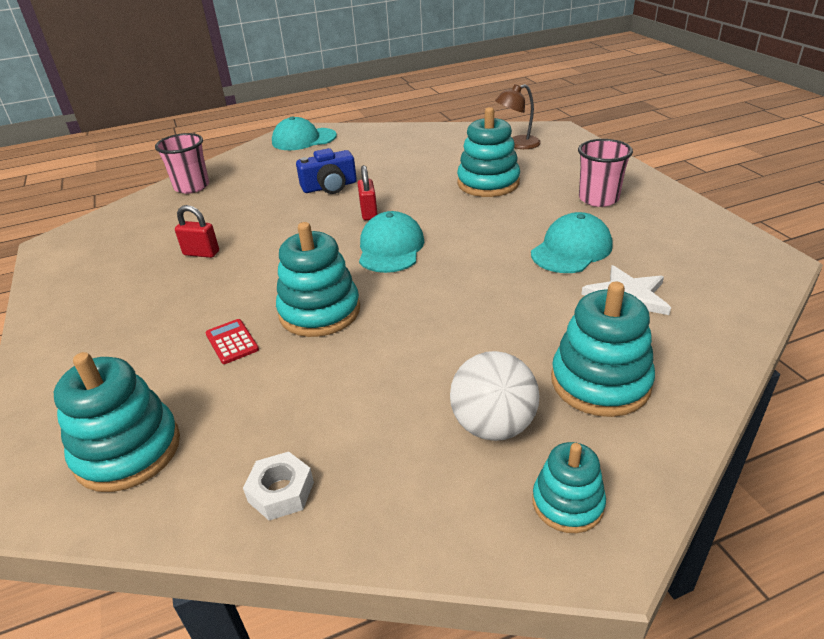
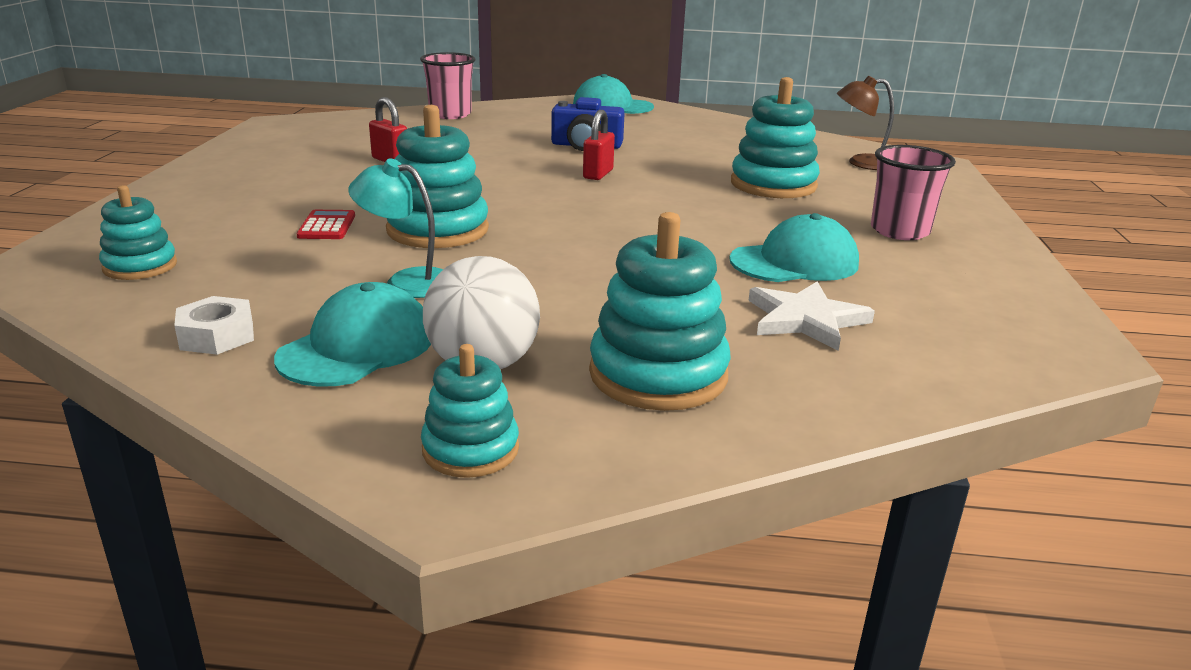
camera: 25 degrees right, 10 degrees down
turquoise stacking toy [54,352,180,492] -> turquoise stacking toy [99,185,177,280], size x0.60
turquoise cap [359,211,424,273] -> turquoise cap moved to [274,282,431,387]
none -> turquoise lamp [348,159,443,298]

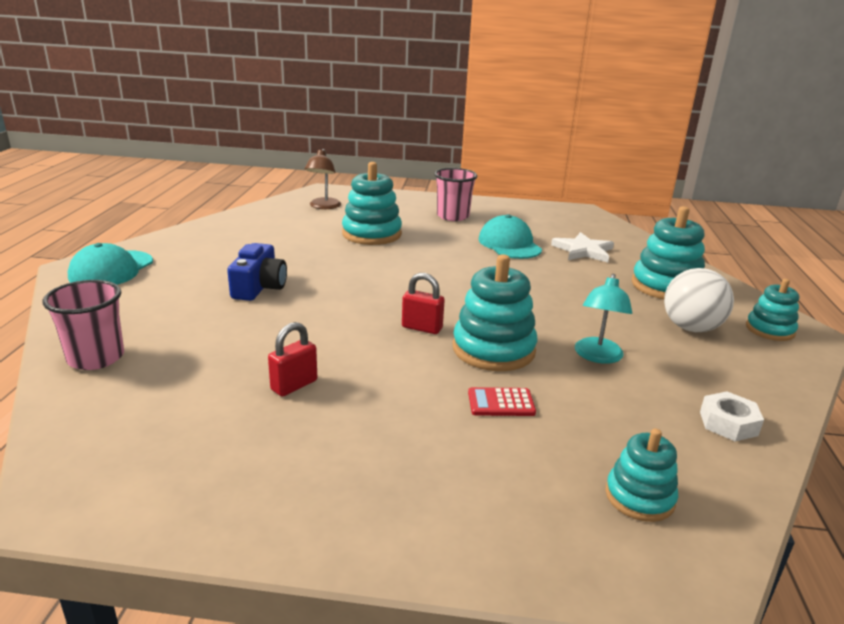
camera: 90 degrees left, 0 degrees up
turquoise cap [274,282,431,387] -> none
red padlock [583,110,615,180] -> red padlock moved to [402,273,445,334]

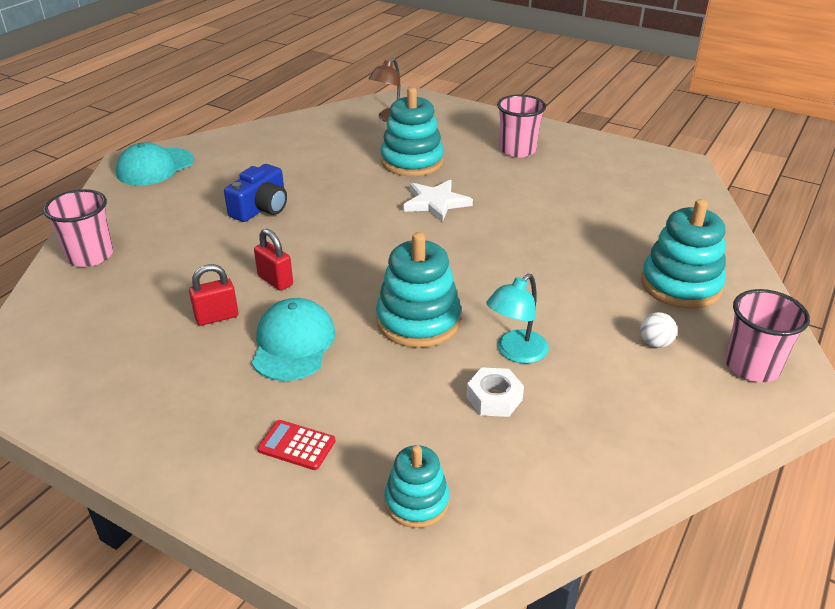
camera: 25 degrees right, 10 degrees up
red padlock [402,273,445,334] -> red padlock moved to [254,229,293,291]
red calculator [468,387,536,416] -> red calculator moved to [257,420,335,470]
turquoise cap [479,215,542,259] -> turquoise cap moved to [252,298,335,381]
white star [551,232,614,263] -> white star moved to [403,180,473,222]
white ball [664,268,734,332] -> white ball [640,312,677,348], size x0.49
white nut [700,391,764,441] -> white nut moved to [466,367,524,417]
turquoise stacking toy [746,279,799,341] -> pink cup [725,289,810,382]

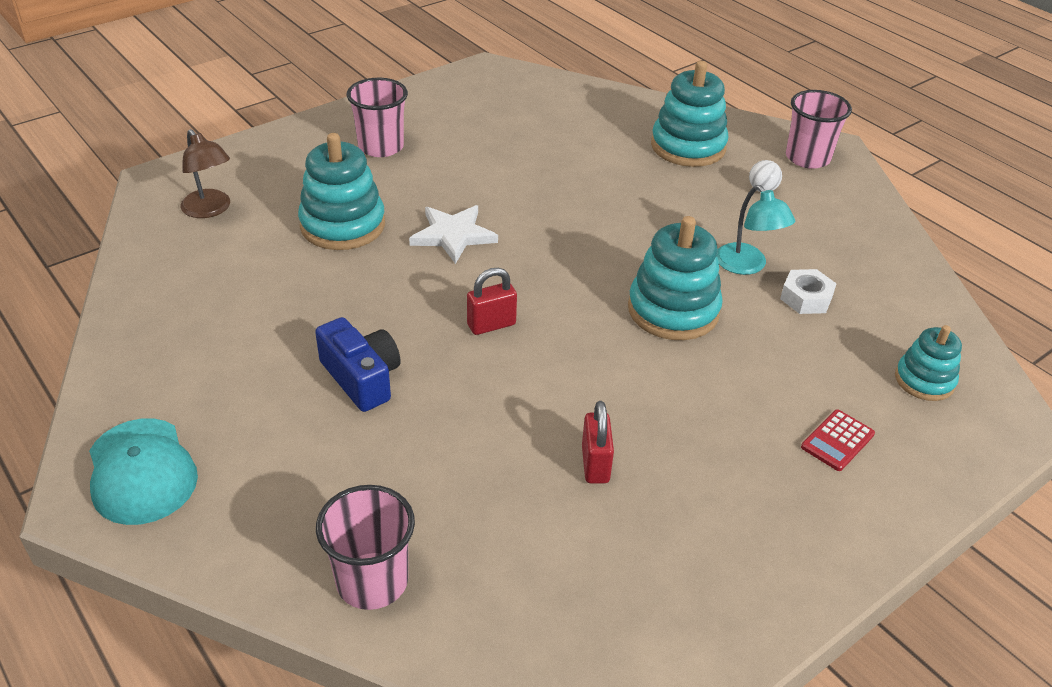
camera: 70 degrees left, 5 degrees up
turquoise cap [252,298,335,381] -> none
red padlock [254,229,293,291] -> red padlock moved to [467,268,517,335]

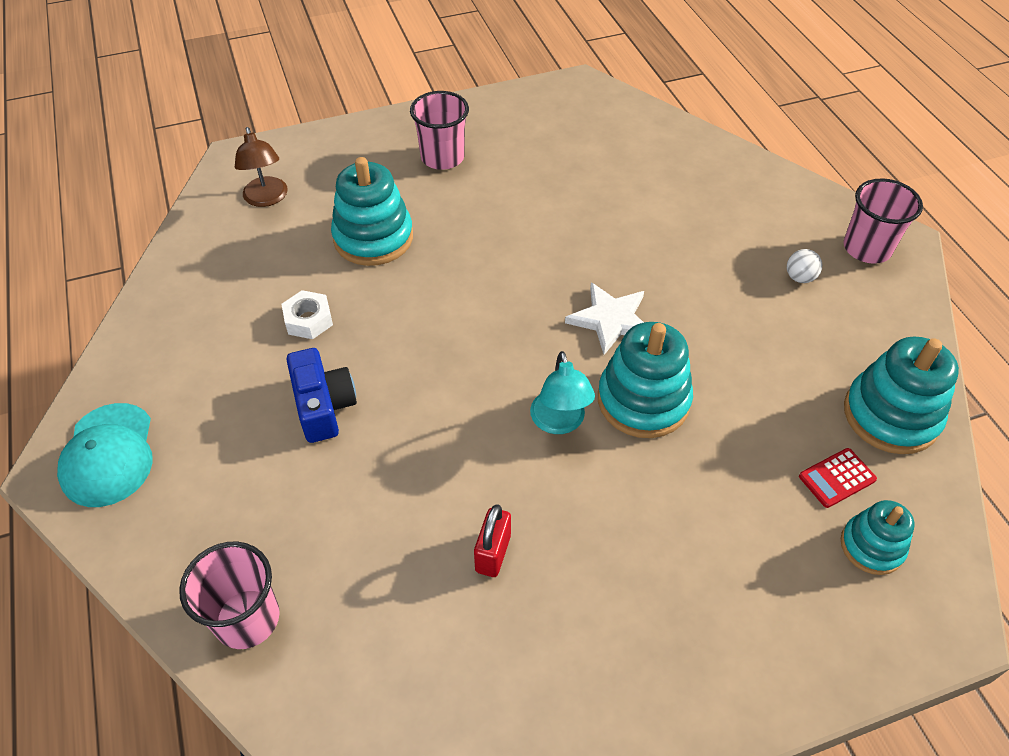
camera: 20 degrees right, 10 degrees up
white star [409,205,498,264] -> white star moved to [565,282,644,355]
red padlock [467,268,517,335] -> none
turquoise stacking toy [651,61,729,167] -> turquoise stacking toy moved to [844,337,959,454]
turquoise lamp [717,185,795,275] -> turquoise lamp moved to [530,351,595,434]
white nut [780,269,837,314] -> white nut moved to [282,290,333,339]
red calculator [801,410,875,471] -> red calculator moved to [799,448,877,508]

